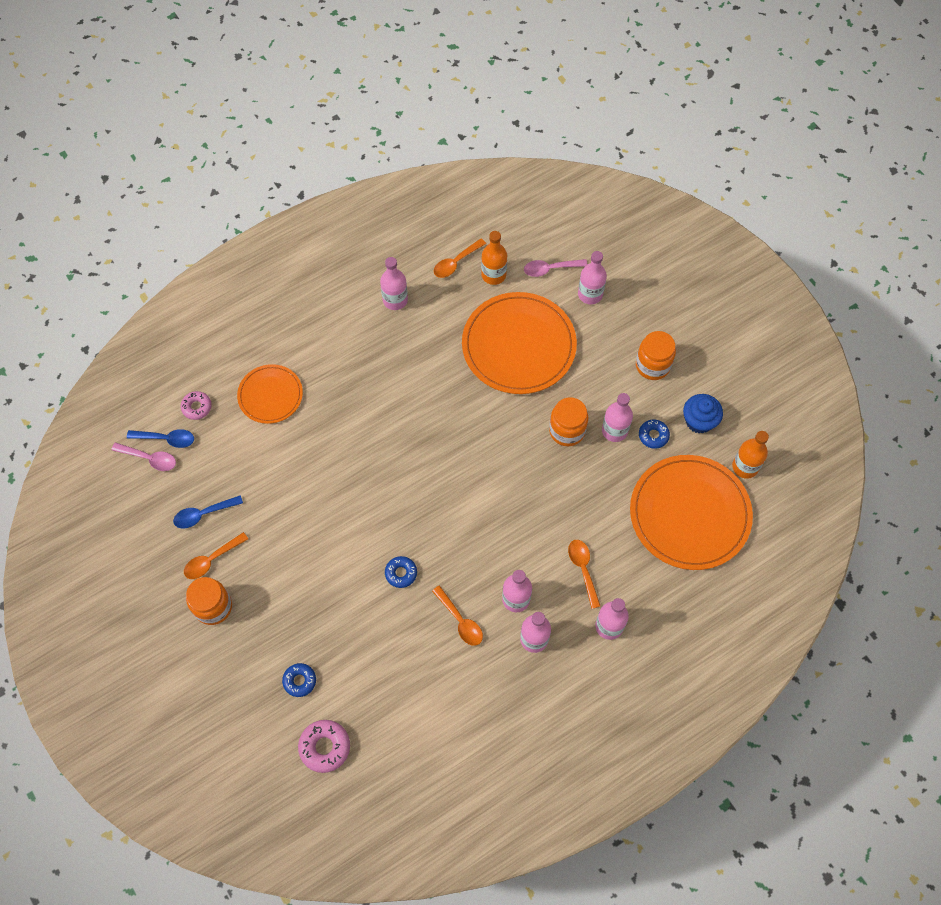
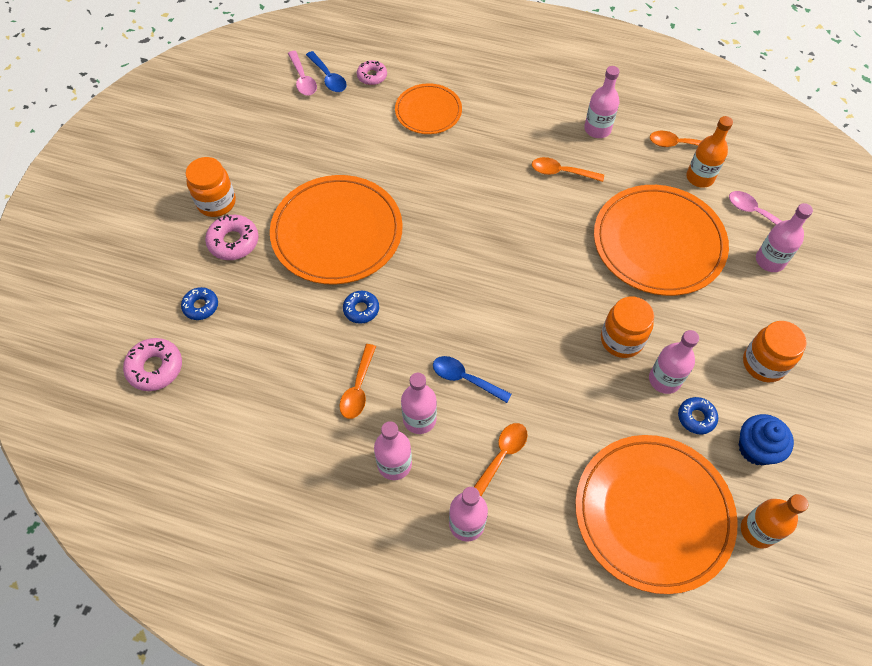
camera: 50 degrees right, 5 degrees down
blue spoon [173,495,243,528] -> blue spoon moved to [433,356,512,403]
orange spoon [184,532,248,579] -> orange spoon moved to [532,157,604,182]
none -> pink donut [205,215,259,260]
none -> orange plate [270,175,403,284]

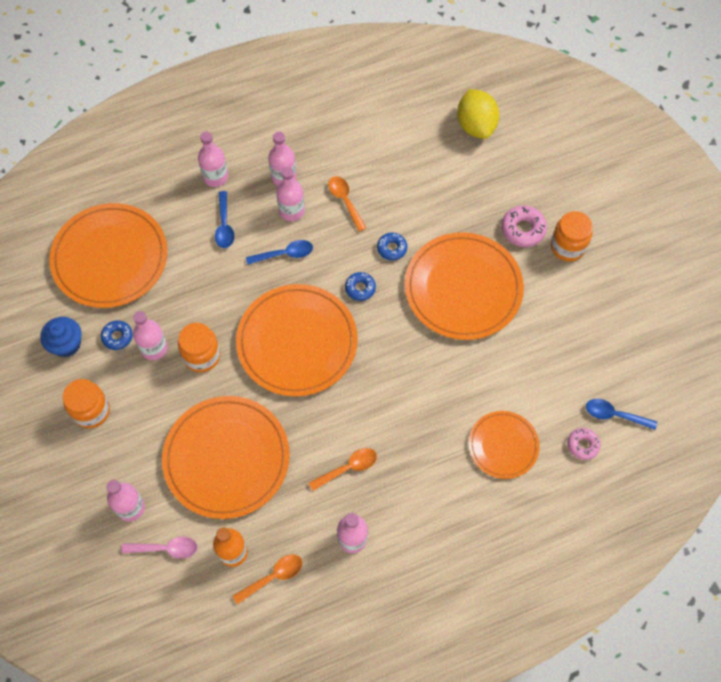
camera: 140 degrees right, 5 degrees up
pink donut [123,338,182,391] -> yellow lemon [457,89,499,139]
blue donut [181,287,218,320] -> blue donut moved to [345,272,376,301]
pink spoon [288,51,317,96] -> none
orange spoon [474,423,528,496] -> blue spoon [215,191,235,248]
orange bottle [741,494,808,548] -> none
none -> orange plate [236,284,358,397]

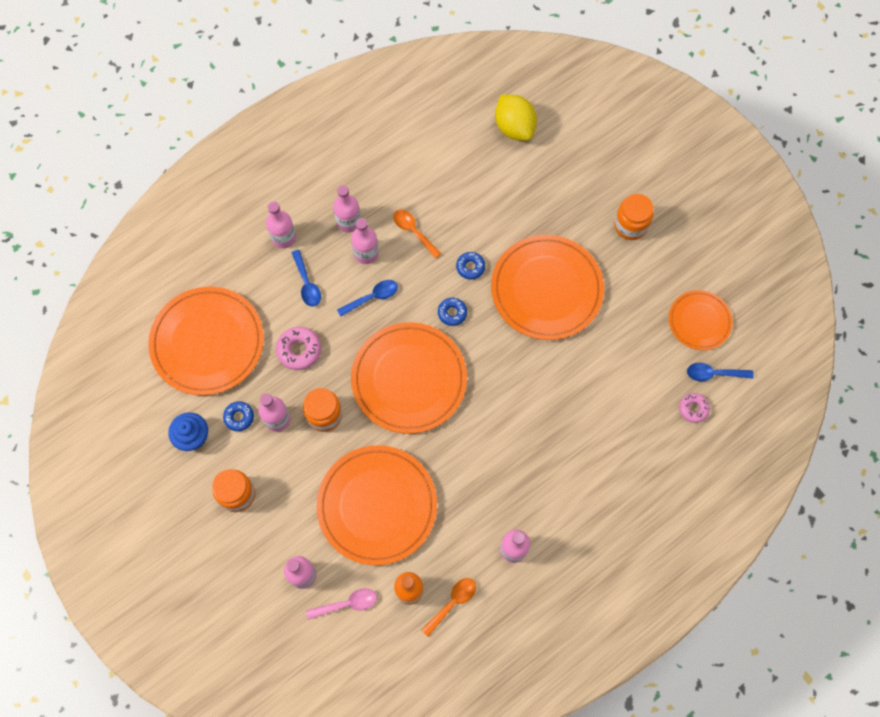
camera: 15 degrees left, 5 degrees up
orange spoon [309,448,377,491] -> none
orange plate [469,411,540,479] -> orange plate moved to [669,290,733,350]
pink donut [501,205,547,247] -> pink donut moved to [276,327,321,370]

